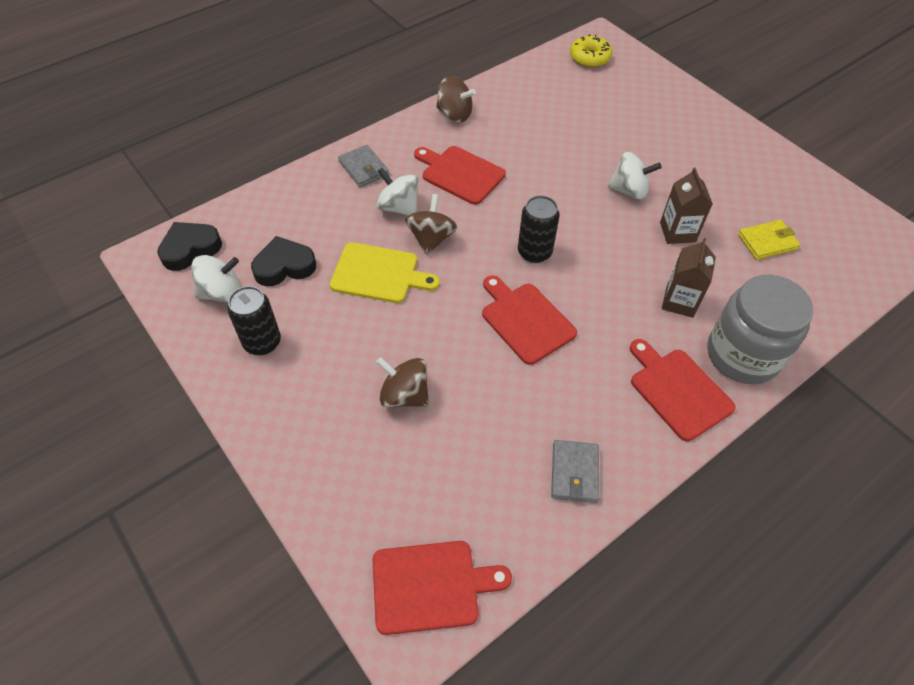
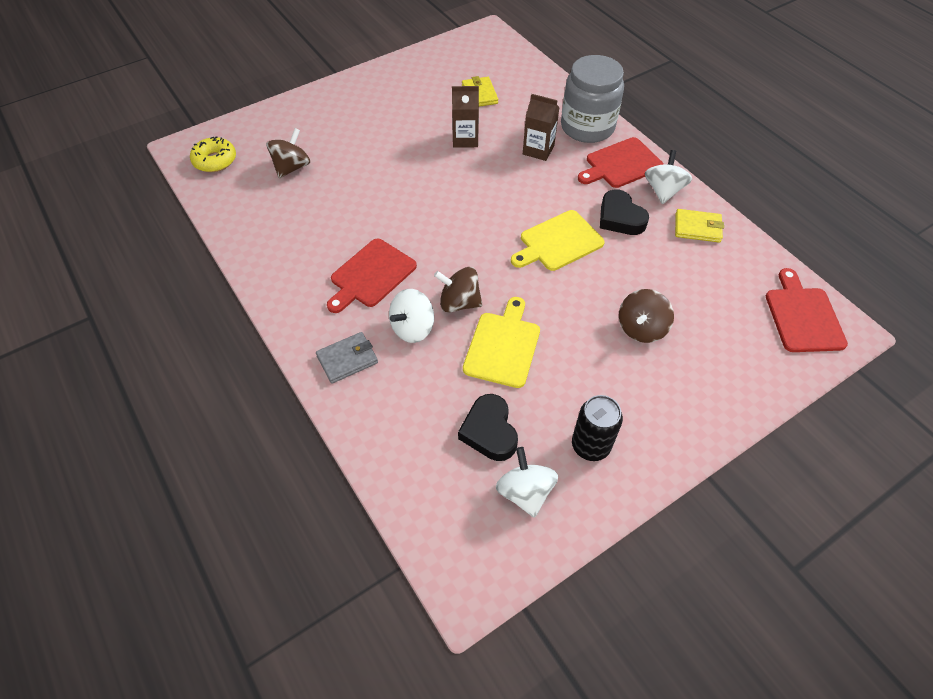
camera: 85 degrees left, 0 degrees up
black heart [157,222,222,271] -> black heart moved to [600,190,649,235]
brown spinning top [436,76,476,122] -> brown spinning top moved to [266,128,310,178]
red cutting board [482,275,577,365] -> yellow cutting board [511,210,605,271]
black can [518,195,560,263] -> none
grey wallet [551,440,599,503] -> yellow wallet [675,209,724,243]
white spinning top [607,152,662,200] -> white spinning top moved to [645,150,692,204]

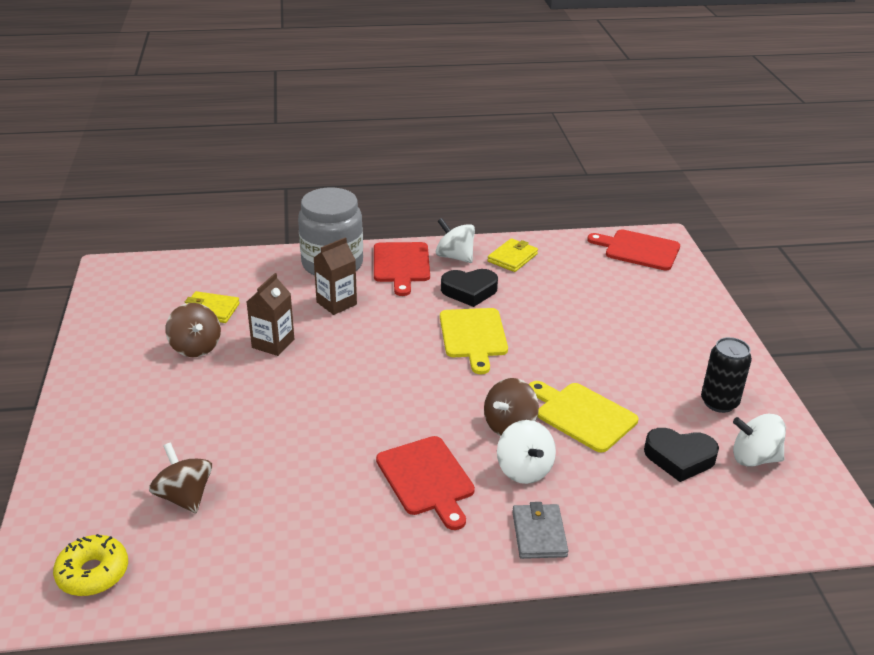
camera: 65 degrees left, 20 degrees down
brown spinning top [619,289,674,343] -> brown spinning top moved to [165,303,221,357]

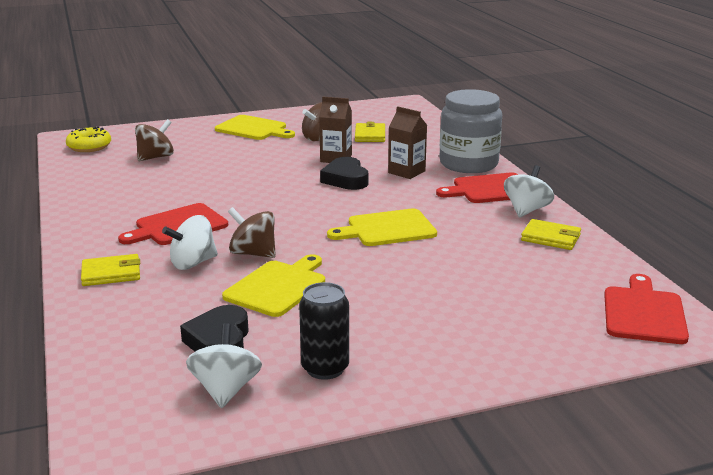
camera: 80 degrees right, 10 degrees down
black heart [441,269,498,307] -> black heart moved to [320,157,368,190]
grey wallet [512,502,568,559] -> yellow wallet [81,254,140,286]
none -> yellow cutting board [215,115,295,140]

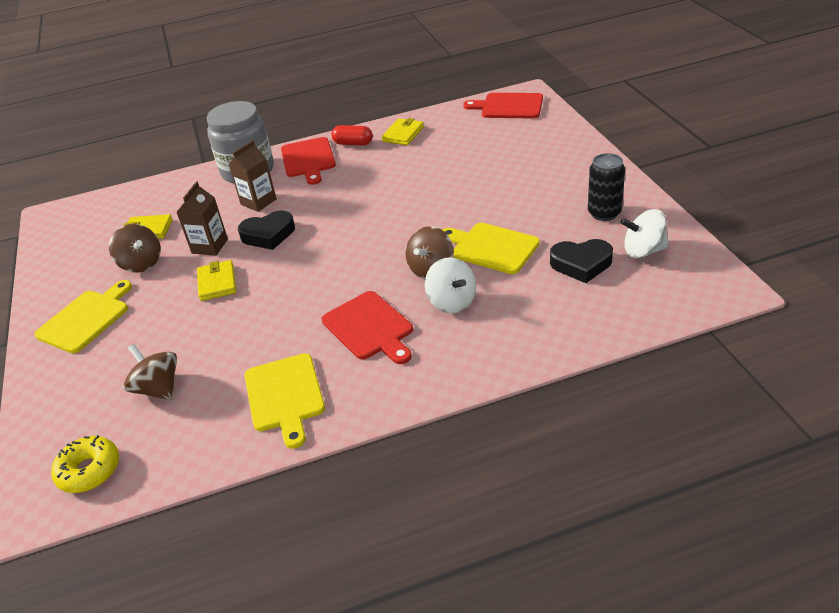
camera: 85 degrees left, 15 degrees up
yellow wallet [81,254,140,286] -> yellow wallet moved to [197,260,236,301]
yellow cutting board [327,208,437,246] -> yellow cutting board moved to [244,353,325,449]
white spinning top [504,165,554,217] -> red capsule [331,125,373,146]

